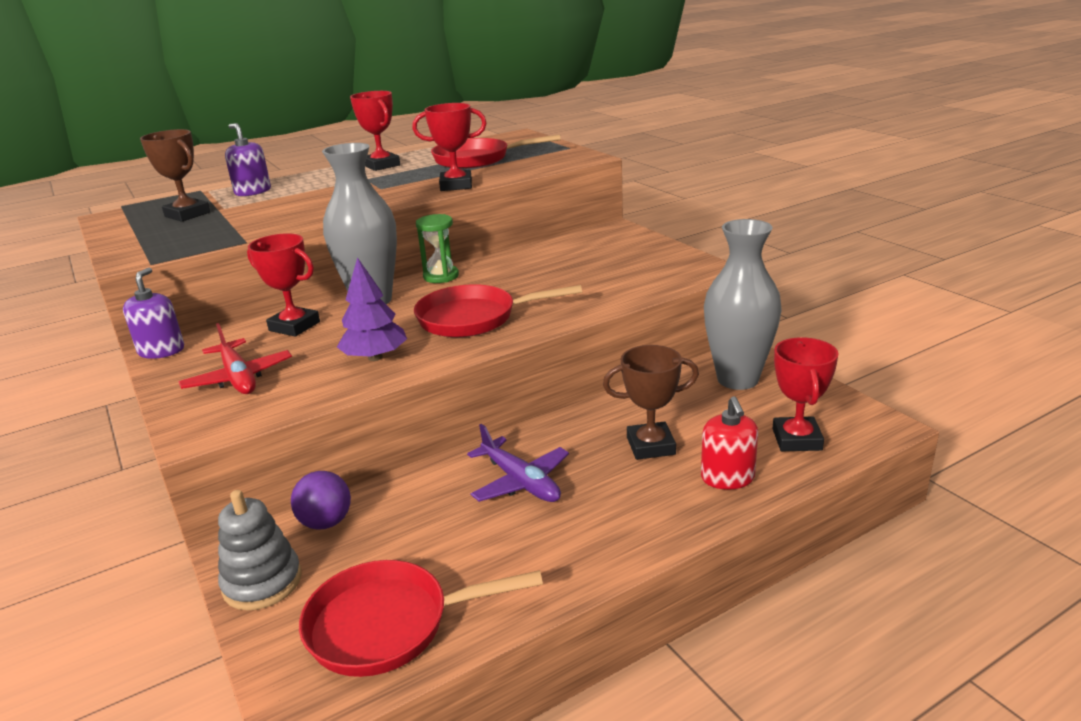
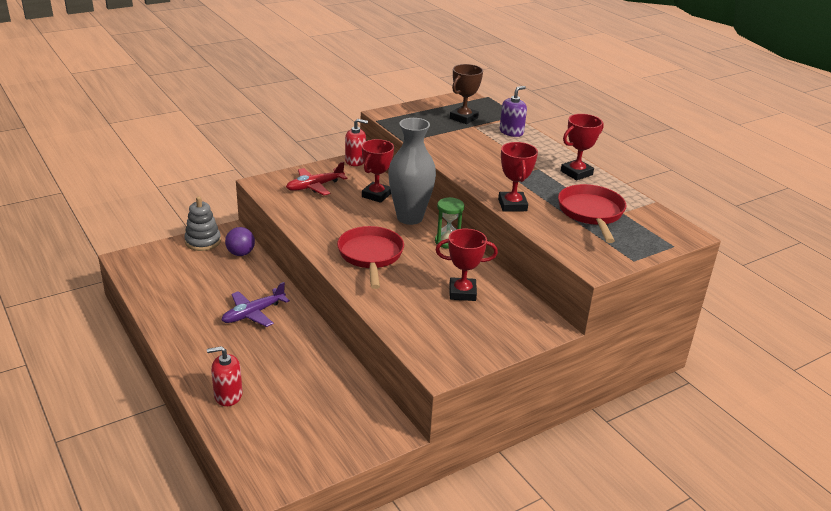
camera: 85 degrees right, 5 degrees up
purple soap dispenser [123,268,184,359] -> red soap dispenser [345,119,368,166]
red pan [299,560,543,677] -> none
purple tree [337,257,407,361] -> none
brown trophy [603,345,699,460] -> none
grey vase [704,219,782,390] -> none
red trophy [773,337,839,451] -> red trophy moved to [435,228,498,301]

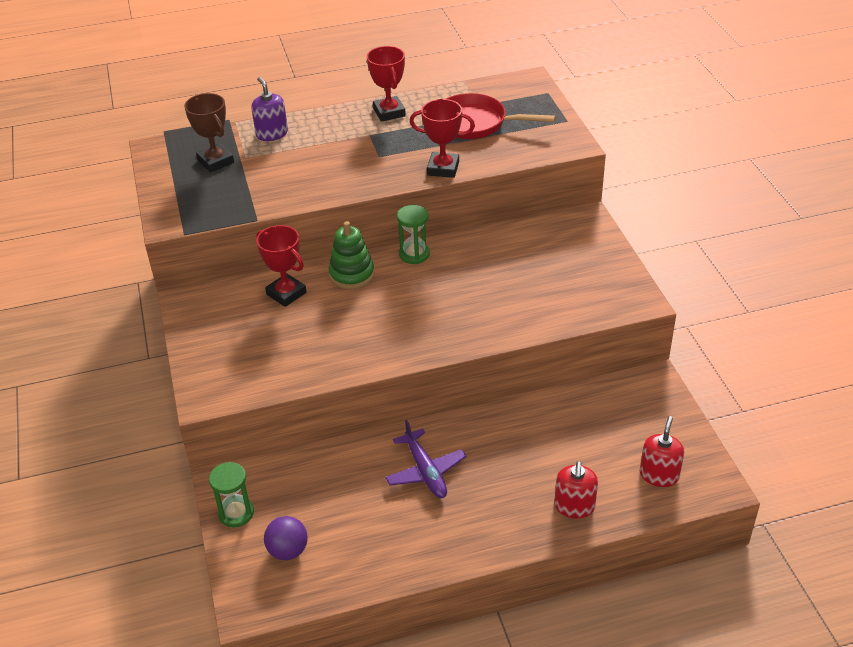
camera: 70 degrees left, 10 degrees up
grey stacking toy [184,196,221,251] -> green hourglass [209,462,254,528]
purple ball [225,227,255,256] -> purple ball moved to [264,516,308,560]
red plane [286,162,347,195] -> none
red pan [337,226,404,289] -> none
red soap dispenser [345,119,368,166] -> red soap dispenser moved to [640,416,684,487]
grey vase [388,118,436,225] -> green stacking toy [329,221,375,289]
red trophy [435,228,498,301] -> none

